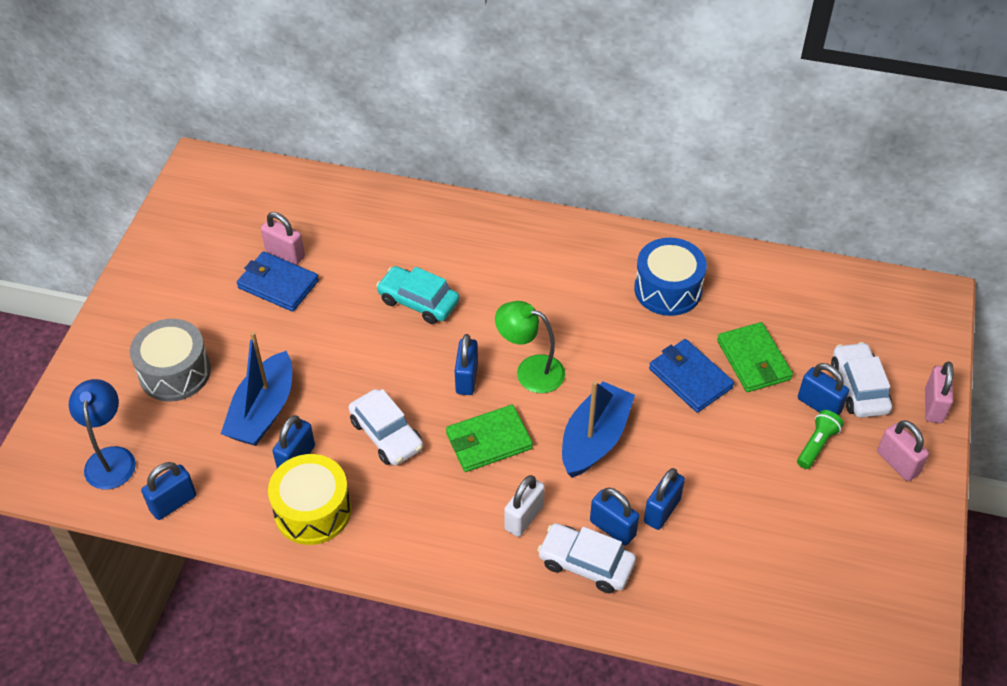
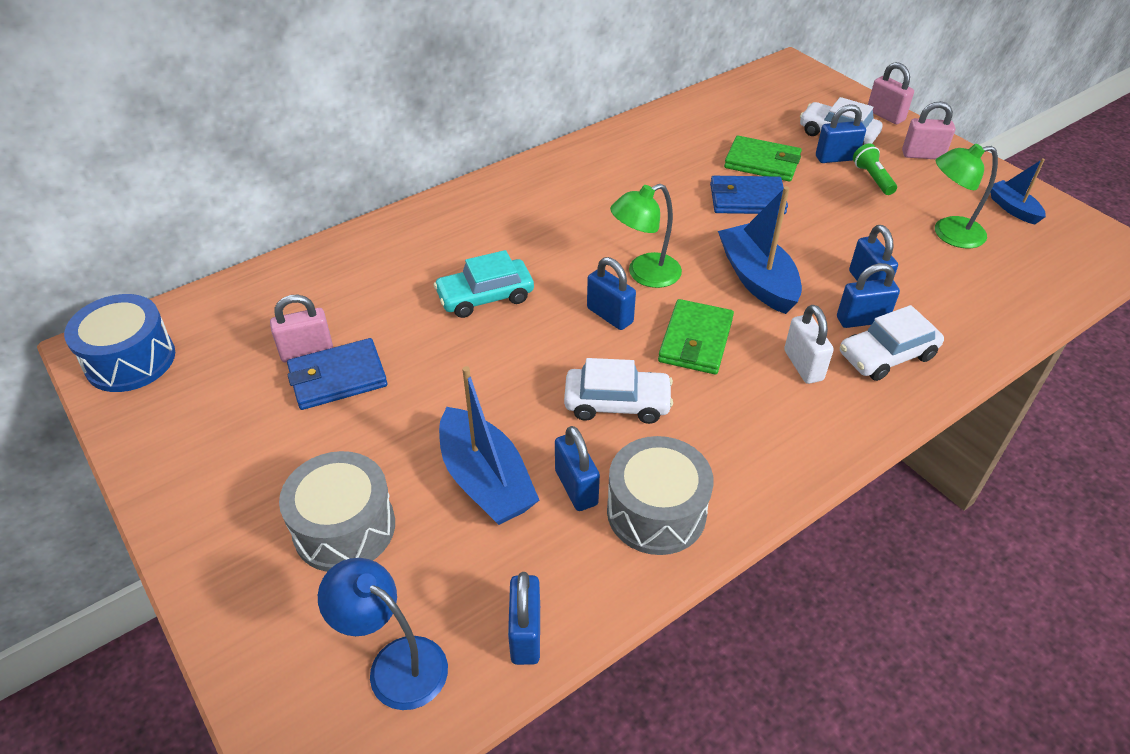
camera: 50 degrees left, 5 degrees down
yellow drum [268,454,351,545] -> grey drum [607,436,714,555]
blue drum [634,238,707,316] -> blue drum moved to [64,294,175,392]
none -> green lamp [935,144,998,248]
none -> blue boat [990,159,1046,224]

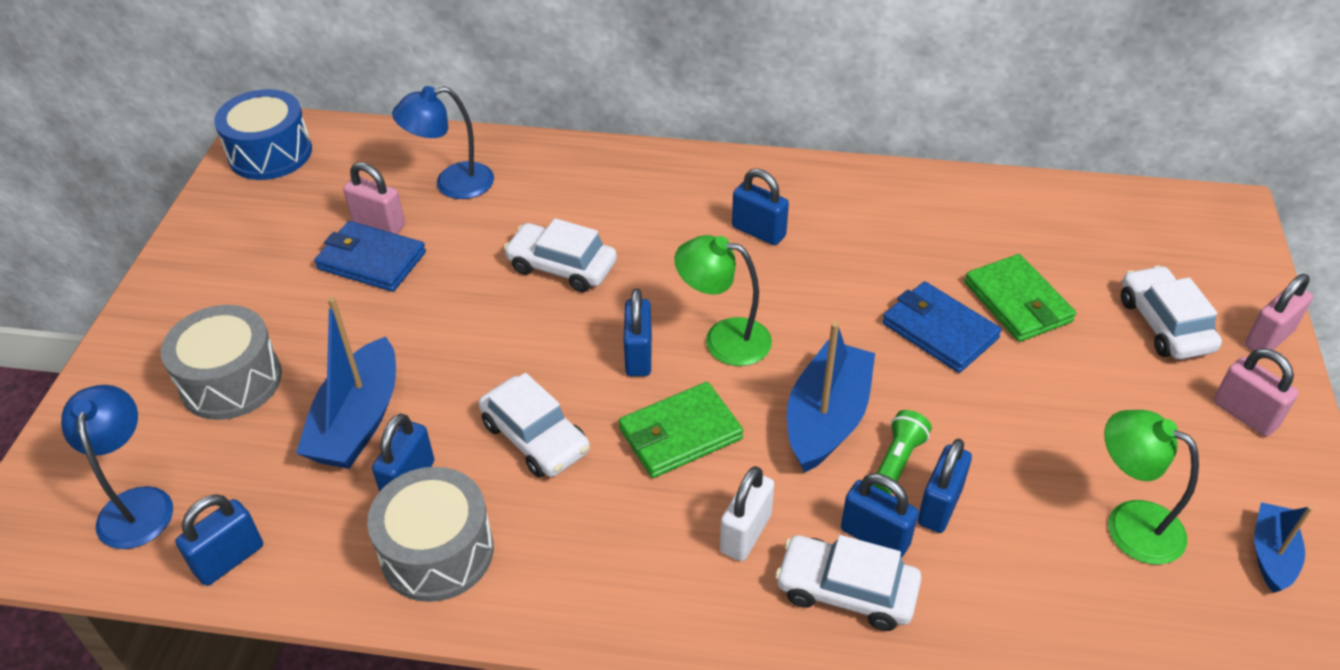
camera: 45 degrees right, 0 degrees up
turquoise car [434,250,534,318] -> white car [504,218,617,292]
blue padlock [816,104,866,163] -> blue padlock moved to [732,169,789,245]
green flashlight [853,144,897,195] -> green flashlight moved to [873,410,932,494]
pink padlock [868,62,914,124] -> pink padlock turned 45 degrees clockwise [1245,274,1313,351]
none -> blue lamp [392,86,494,199]

